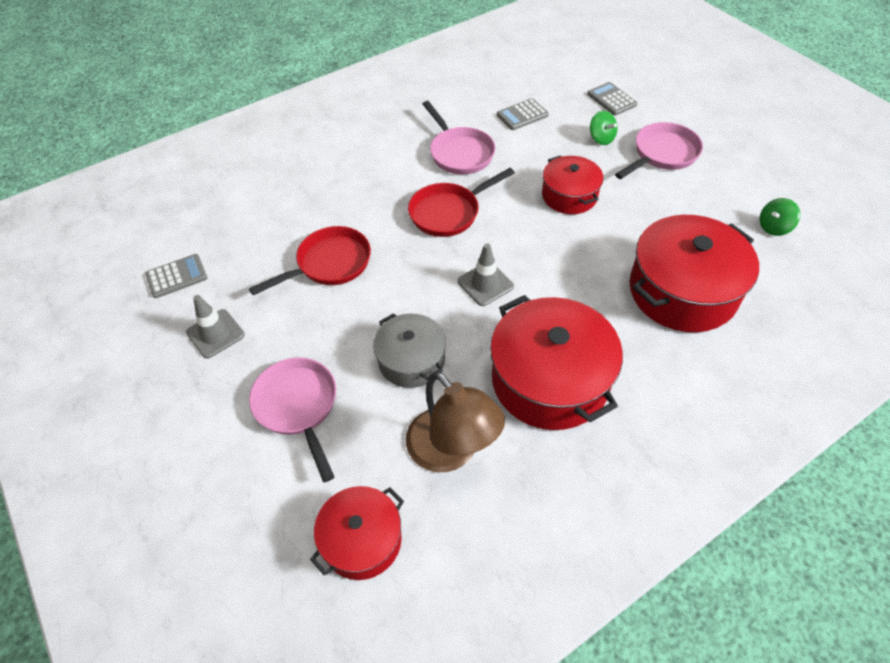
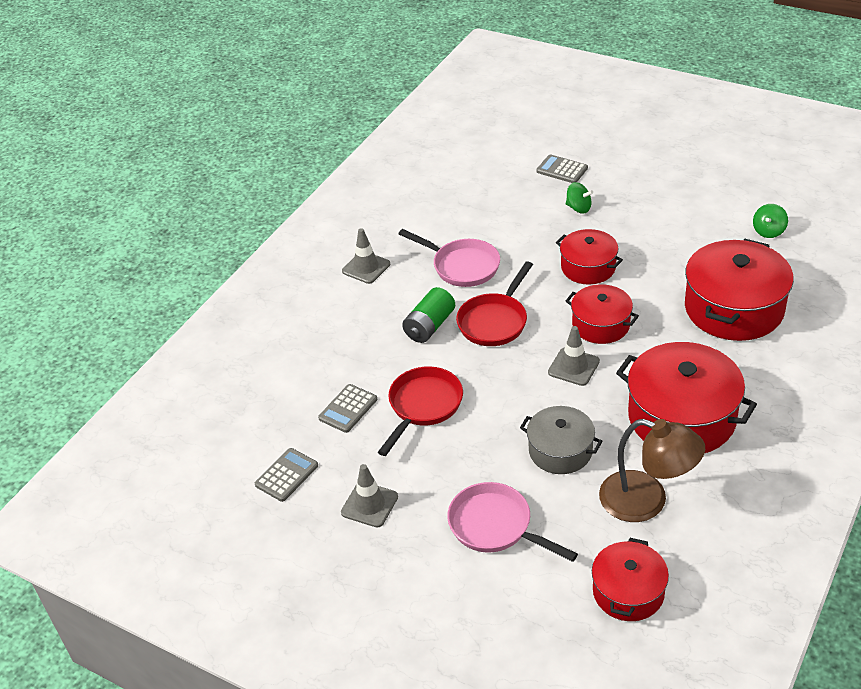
camera: 25 degrees left, 10 degrees down
grey calculator [497,98,549,130] -> grey calculator moved to [318,384,377,433]
pink pan [615,122,703,179] -> none
none -> grey traffic cone [342,228,390,284]
none -> green battery [402,287,455,343]
none -> red pot [566,284,639,344]

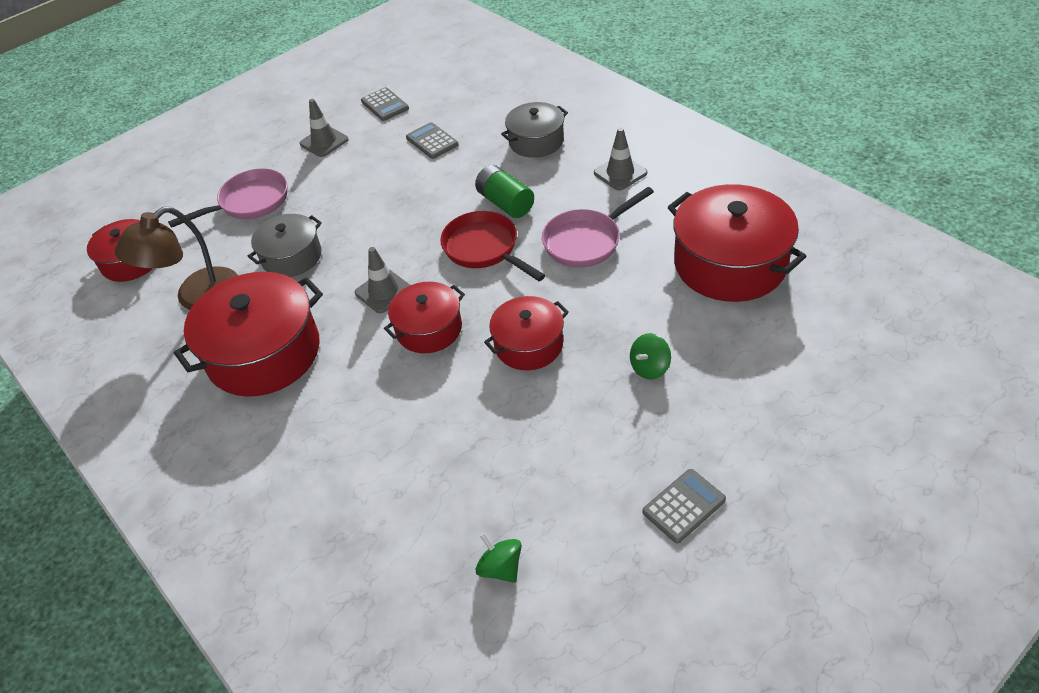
camera: 110 degrees right, 5 degrees up
red pan [378,366,463,456] -> none
grey calculator [536,154,588,183] -> grey calculator moved to [642,469,726,543]
red pot [685,239,794,341] -> red pot moved to [668,184,806,302]
none -> grey pot [501,102,568,158]

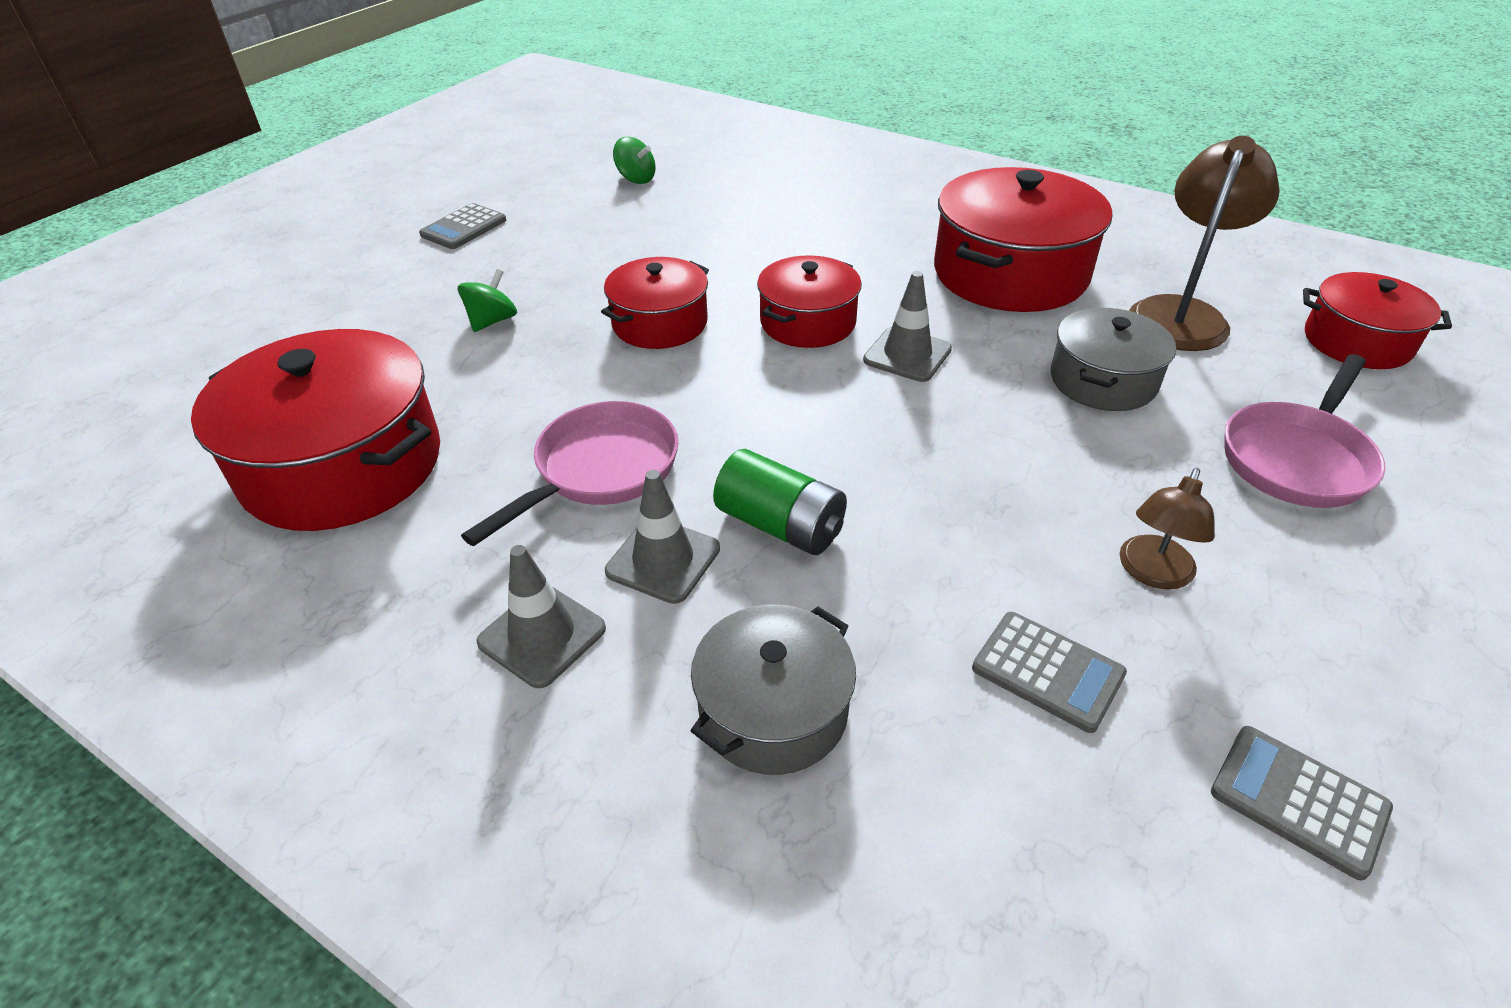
camera: 160 degrees right, 5 degrees down
grey traffic cone [300,99,349,157] -> grey traffic cone moved to [605,470,720,604]
red pan [440,211,546,281] -> none
none -> brown lamp [1120,468,1215,589]

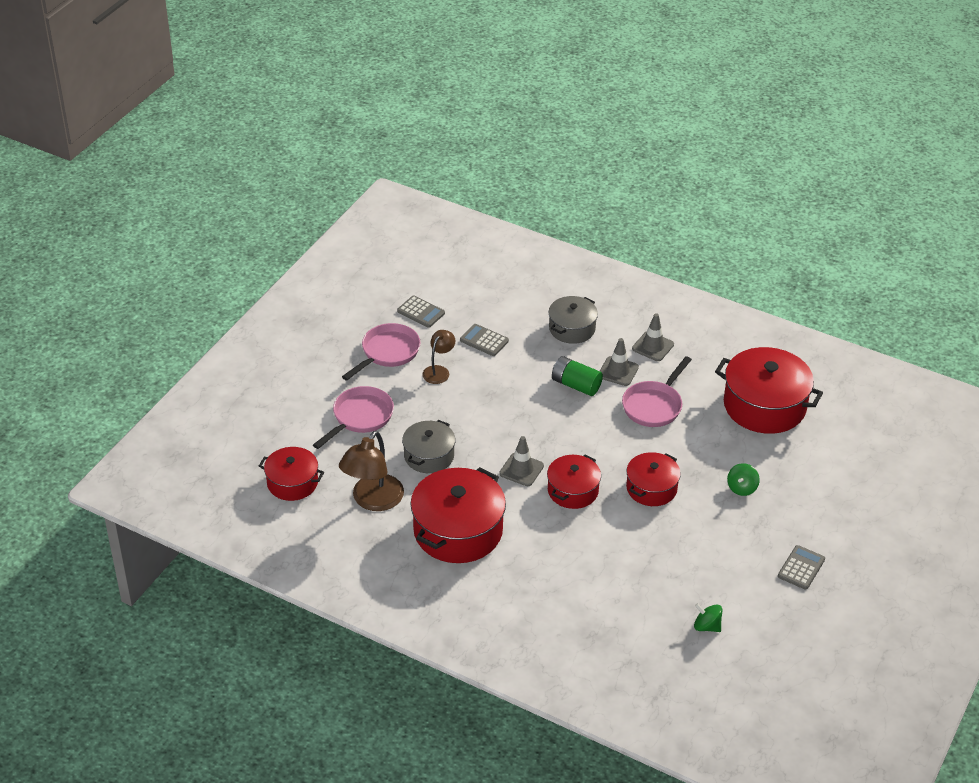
camera: 175 degrees right, 0 degrees up
none -> pink pan [342,323,421,380]

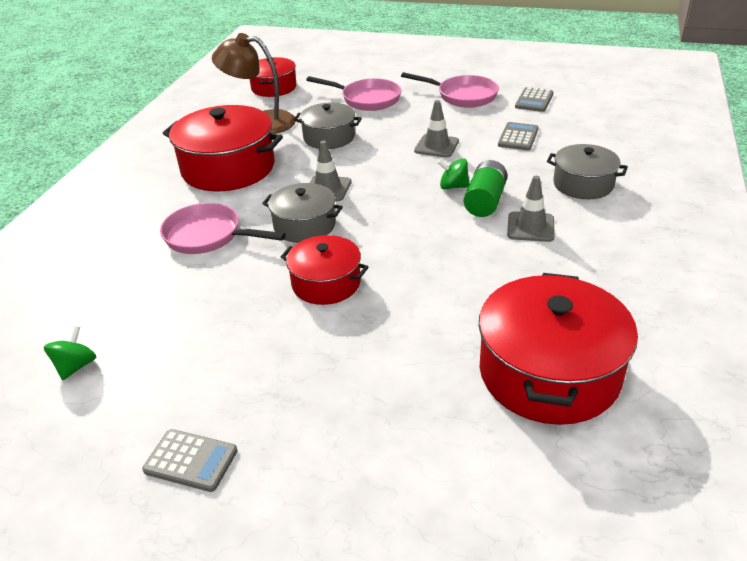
camera: 80 degrees right, 5 degrees down
brown lamp [422,330,455,384] -> none
red pot [547,455,601,509] -> grey pot [262,183,343,243]
pink pan [622,356,692,427] -> pink pan moved to [160,203,286,254]
grey traffic cone [632,313,674,361] -> grey traffic cone moved to [414,100,459,157]
green spinning top [727,463,760,496] -> green spinning top moved to [437,158,470,189]

